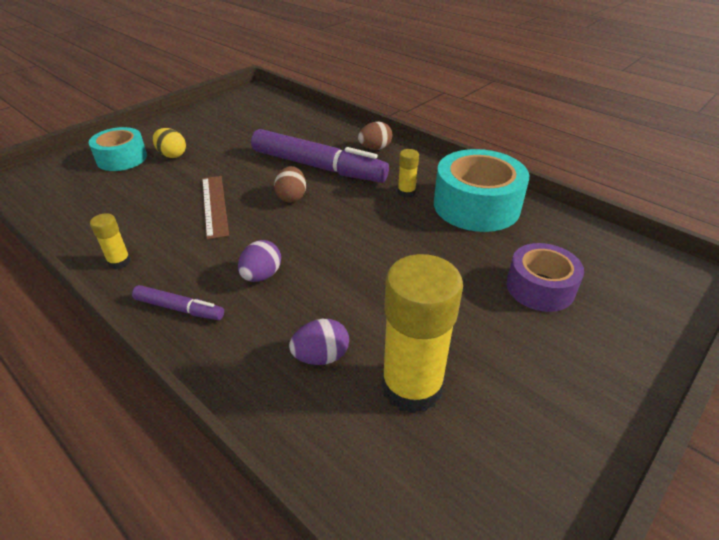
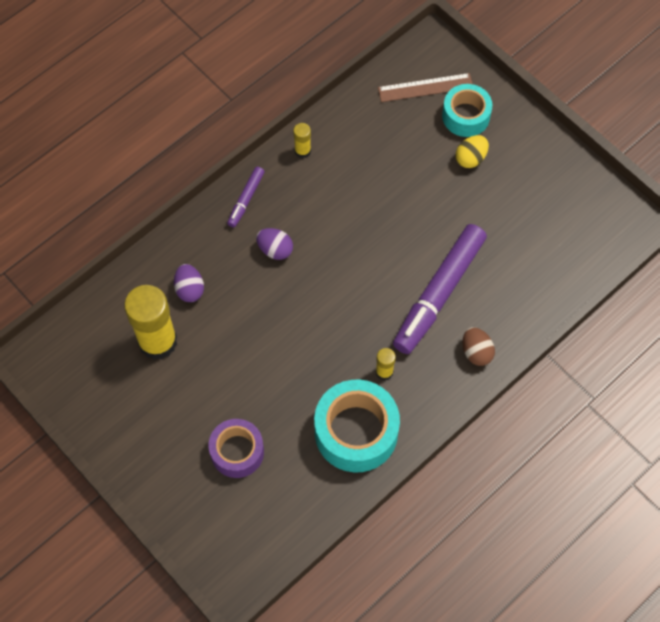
camera: 95 degrees right, 25 degrees up
brown ruler [202,176,229,239] -> brown ruler moved to [378,73,473,102]
brown egg [274,166,306,203] -> none

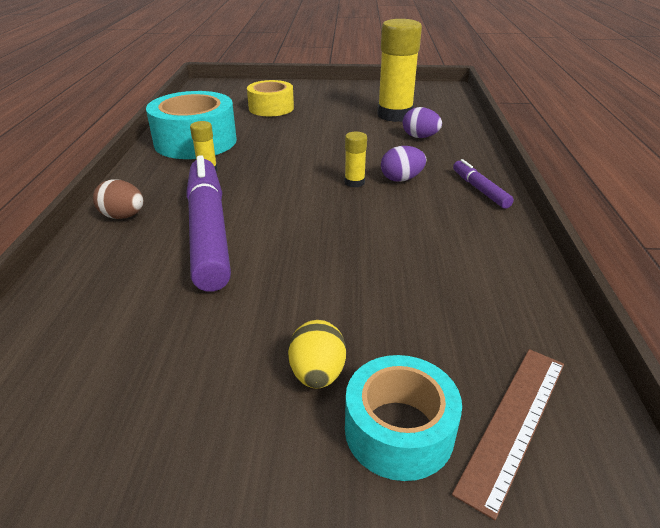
camera: 135 degrees right, 30 degrees down
purple tape [209,419,264,478] -> yellow tape [247,80,294,116]
yellow glue stick [293,123,311,158] -> yellow glue stick moved to [344,132,367,188]

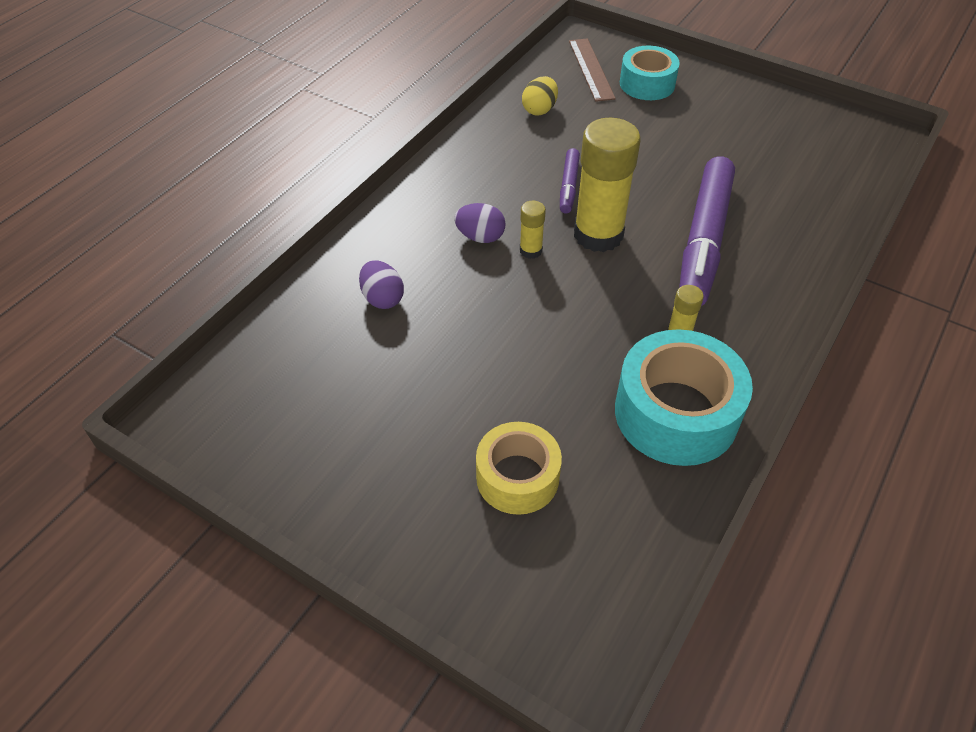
camera: 150 degrees left, 15 degrees up
brown egg [93,179,144,219] -> none
yellow egg [288,320,346,388] -> yellow egg moved to [522,76,558,116]
yellow glue stick [377,19,422,122] -> yellow glue stick moved to [574,118,641,252]
brown ruler [452,349,564,520] -> brown ruler turned 75 degrees counterclockwise [569,39,616,102]
purple marker [453,159,514,209] -> purple marker moved to [560,148,580,214]

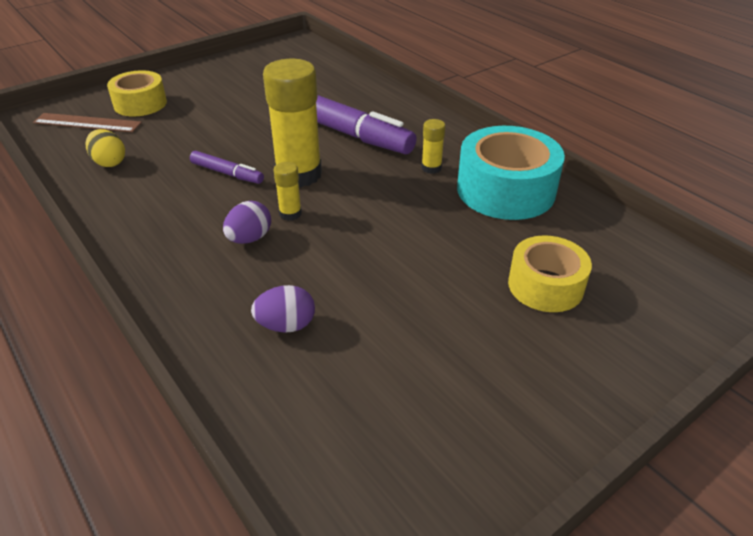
camera: 70 degrees left, 10 degrees down
turquoise tape [620,46,680,100] -> yellow tape [107,70,167,116]

